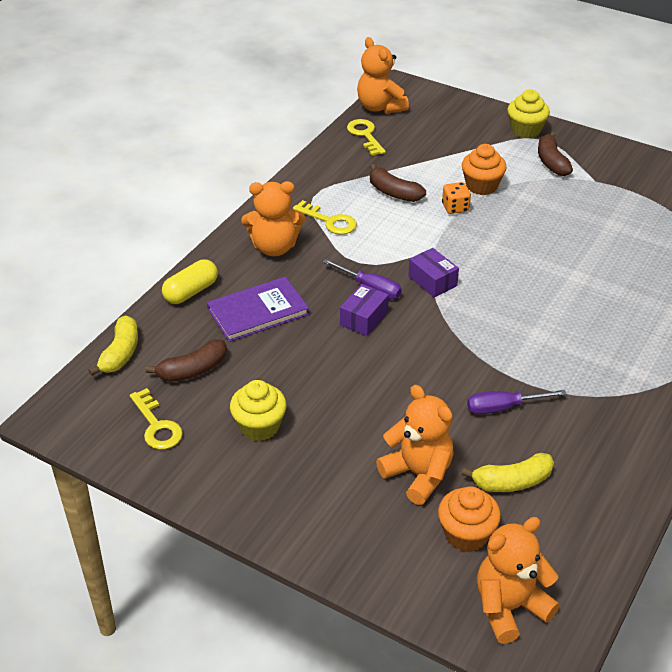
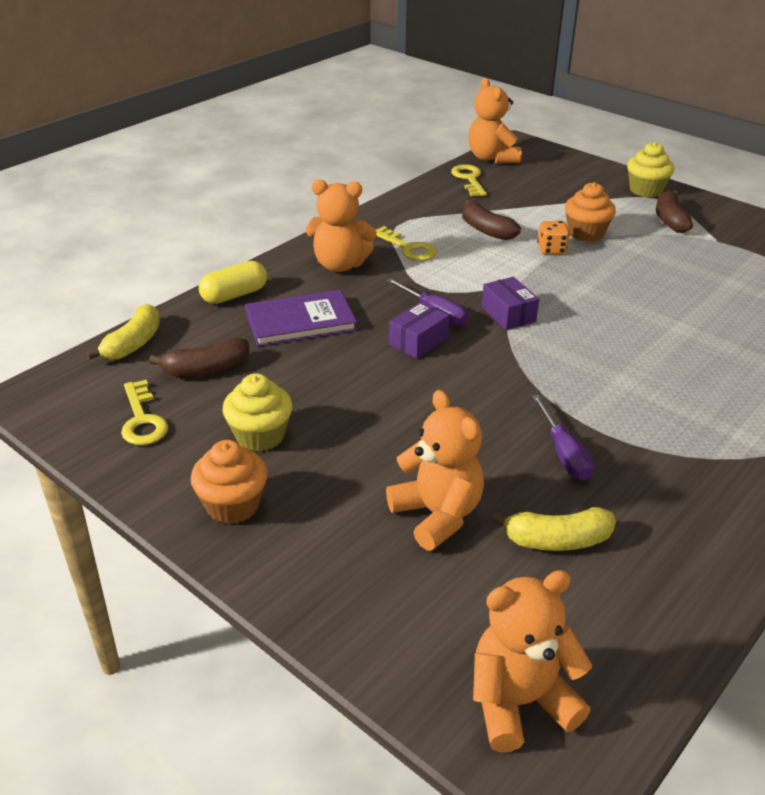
camera: 10 degrees right, 5 degrees down
orange cupcake [438,486,501,552] -> orange cupcake moved to [191,440,268,524]
purple screwdriver [467,390,567,414] -> purple screwdriver turned 105 degrees counterclockwise [532,395,594,480]

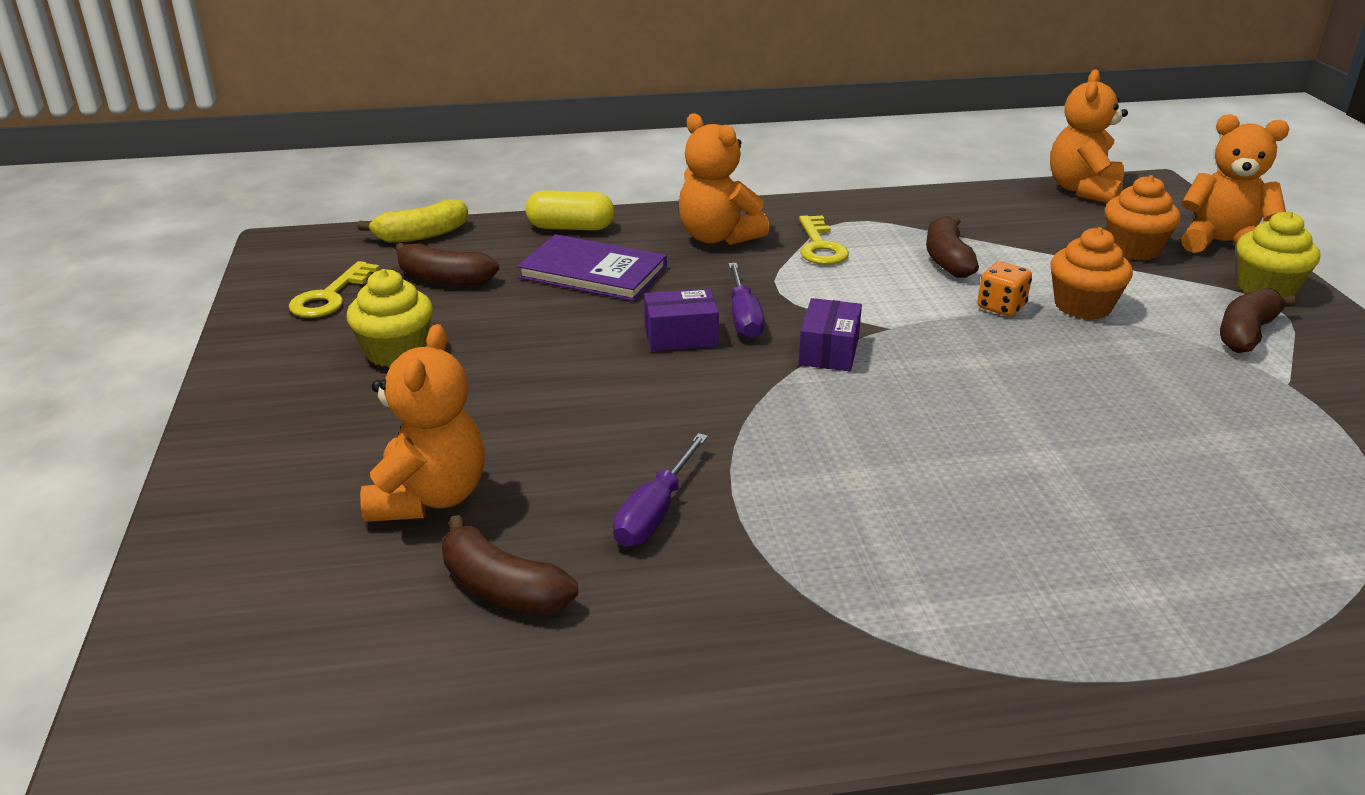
camera: 40 degrees right, 5 degrees down
orange cupcake [191,440,268,524] -> orange cupcake moved to [1105,175,1181,260]
yellow key [451,164,487,196] -> none
orange teddy bear [473,570,592,752] -> orange teddy bear moved to [1181,114,1289,253]
yellow banana [491,507,616,551] -> brown banana [442,515,578,614]

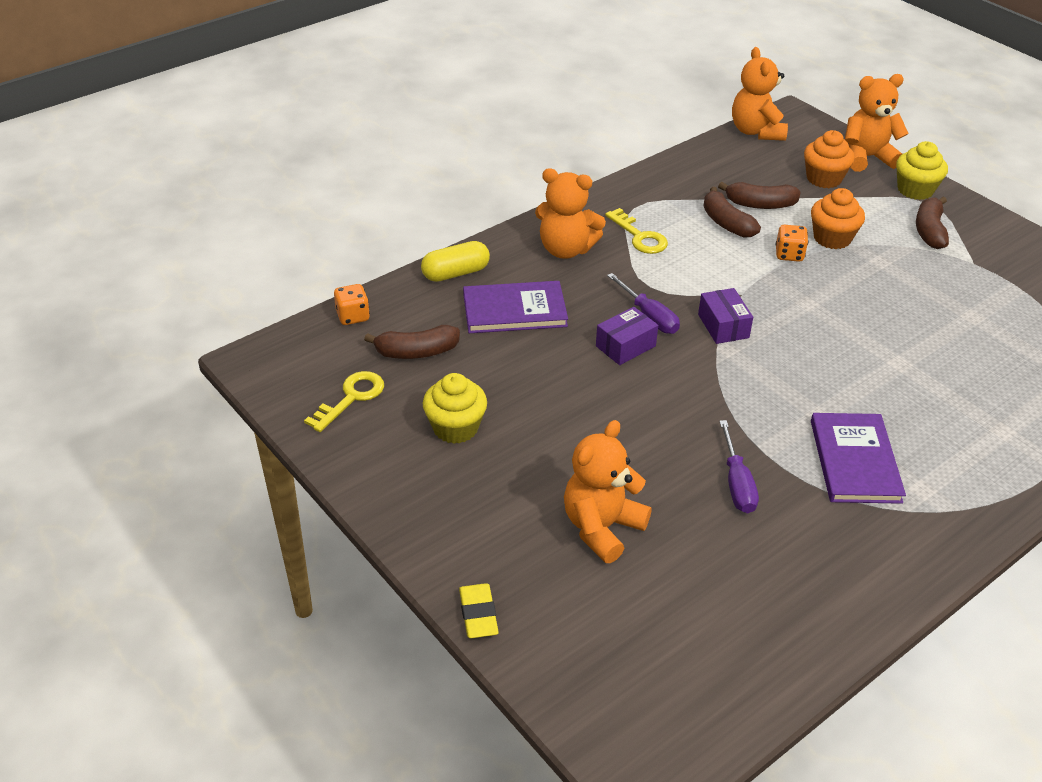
camera: 30 degrees left, 10 degrees up
yellow key [289,261,380,318] -> yellow key turned 135 degrees counterclockwise [304,371,384,432]
yellow banana [357,200,469,243] -> orange dice [334,284,370,325]
orange teddy bear [360,324,485,522] -> orange teddy bear turned 120 degrees counterclockwise [564,420,652,563]
brown banana [442,515,578,614] -> brown banana moved to [718,182,801,209]
none -> yellow eraser [459,583,499,638]
none -> purple book [811,413,906,504]

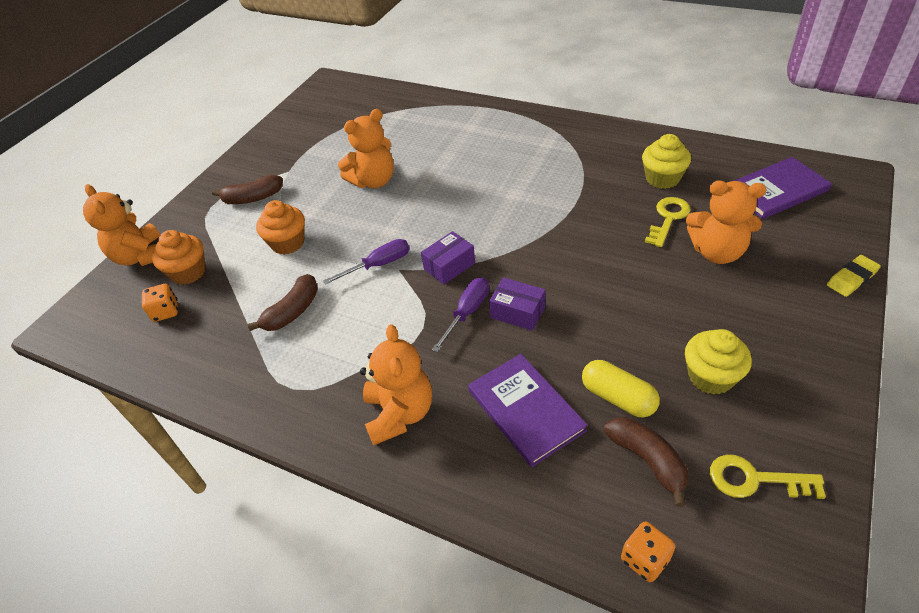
camera: 110 degrees left, 5 degrees up
yellow capsule [421,241,490,282] -> yellow capsule moved to [582,360,660,417]
yellow key [605,208,668,254] -> yellow key moved to [645,197,691,247]
brown banana [718,182,801,209] -> none
purple screwdriver [719,420,759,513] -> purple screwdriver moved to [323,239,409,285]
orange teddy bear [732,47,788,141] -> orange teddy bear moved to [338,109,394,188]
orange dice [776,225,808,262] -> orange dice moved to [142,284,178,322]
purple book [811,413,906,504] -> purple book moved to [734,157,832,219]
yellow cupcake [896,141,948,200] -> yellow cupcake moved to [642,134,691,189]

